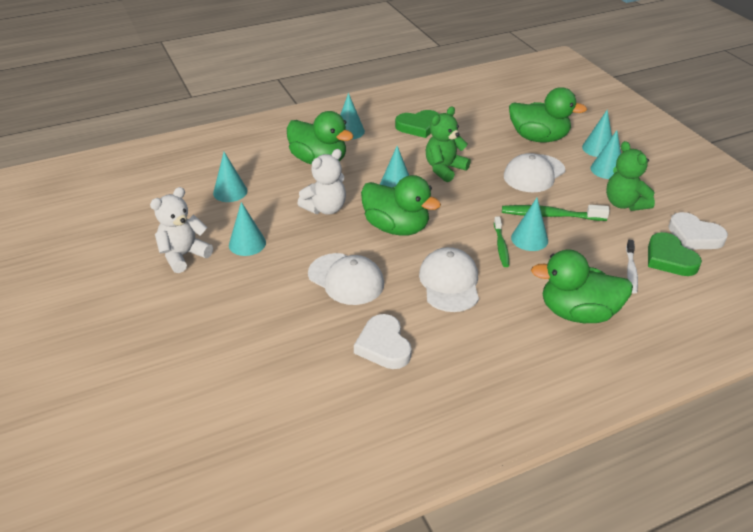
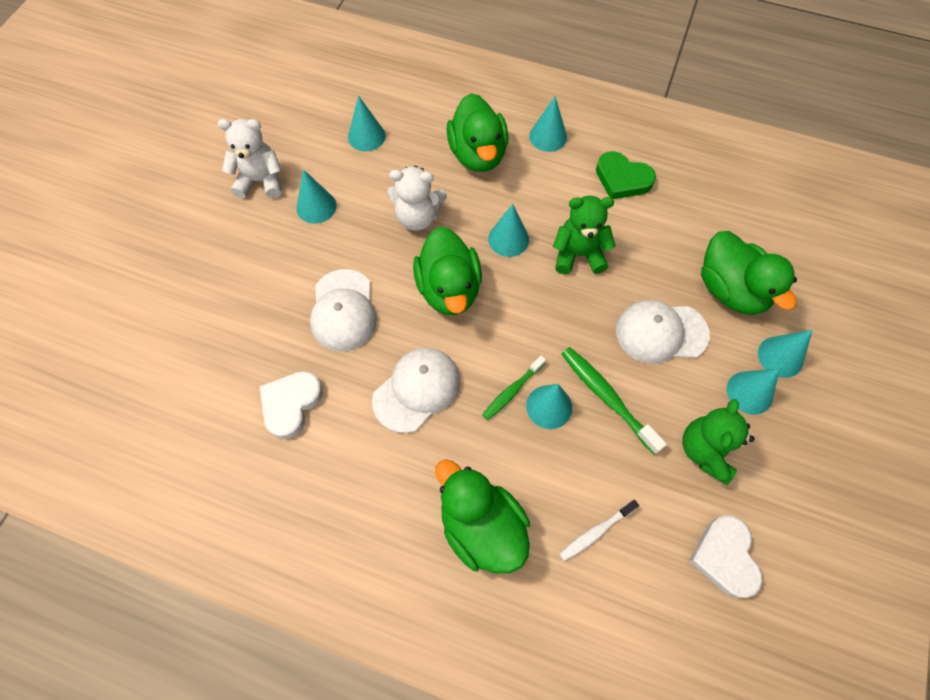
camera: 45 degrees right, 25 degrees up
green heart [648,232,702,276] -> none

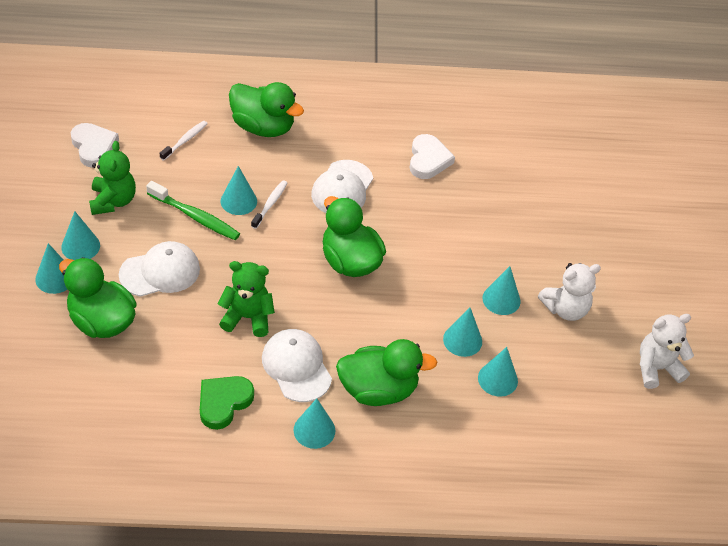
camera: 155 degrees right, 15 degrees down
white cap [310,269,377,351] -> white cap moved to [262,329,332,402]
white teddy bear [387,166,447,231] -> white teddy bear moved to [640,314,694,389]
green duck [447,93,508,172] -> green duck turned 120 degrees clockwise [336,339,438,406]
green toothbrush [482,356,546,420] -> white toothbrush [251,180,287,229]
turquoise cone [488,204,529,257] -> turquoise cone moved to [443,308,482,357]
green teddy bear [553,196,616,274] -> green teddy bear turned 150 degrees counterclockwise [218,261,275,337]
green heart [596,151,656,199] -> green heart turned 60 degrees counterclockwise [200,376,254,430]

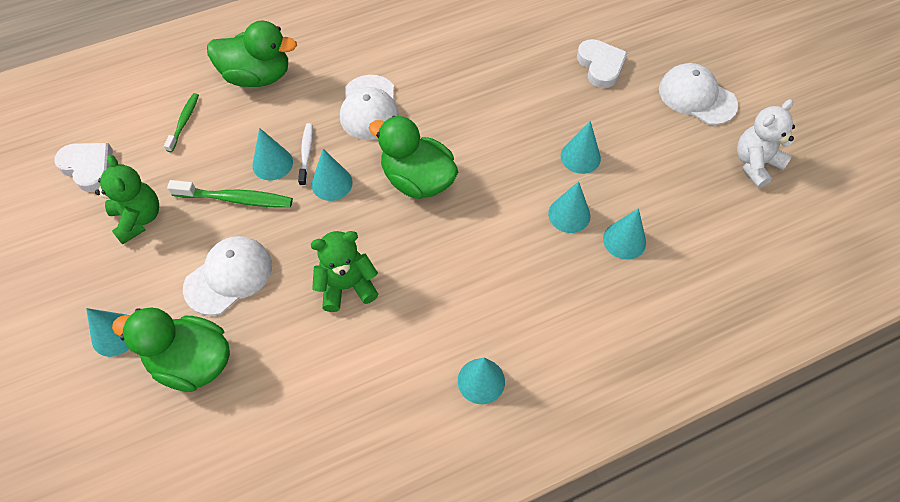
camera: 20 degrees left, 10 degrees up
turquoise cone [61,211,100,260] -> turquoise cone moved to [311,149,353,201]
white toothbrush [160,121,208,161] -> green toothbrush [164,93,199,152]
green heart [200,376,254,430] -> none
white cap [262,329,332,402] -> white cap moved to [659,63,738,125]
green duck [336,339,438,406] -> none
white heart [410,134,455,179] -> white heart moved to [577,39,628,88]
white teddy bear [538,263,601,321] -> none

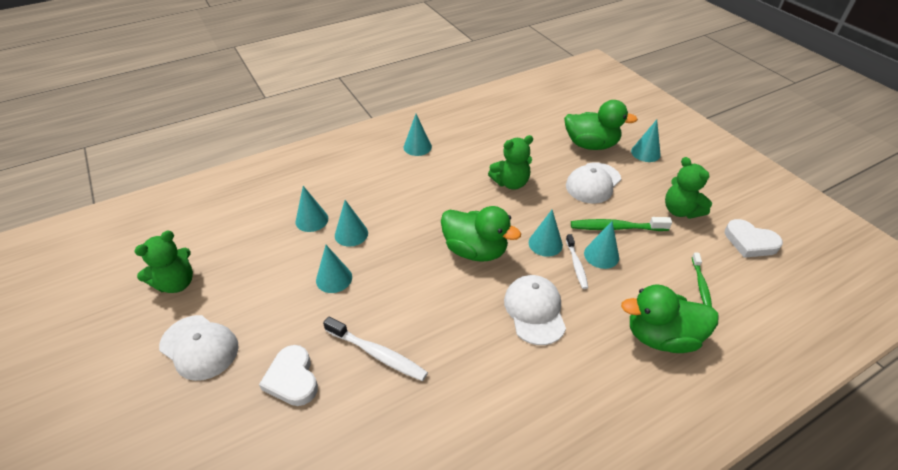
camera: 175 degrees right, 15 degrees down
white teddy bear [737,99,795,188] -> green teddy bear [134,231,193,293]
none -> white toothbrush [323,317,428,381]

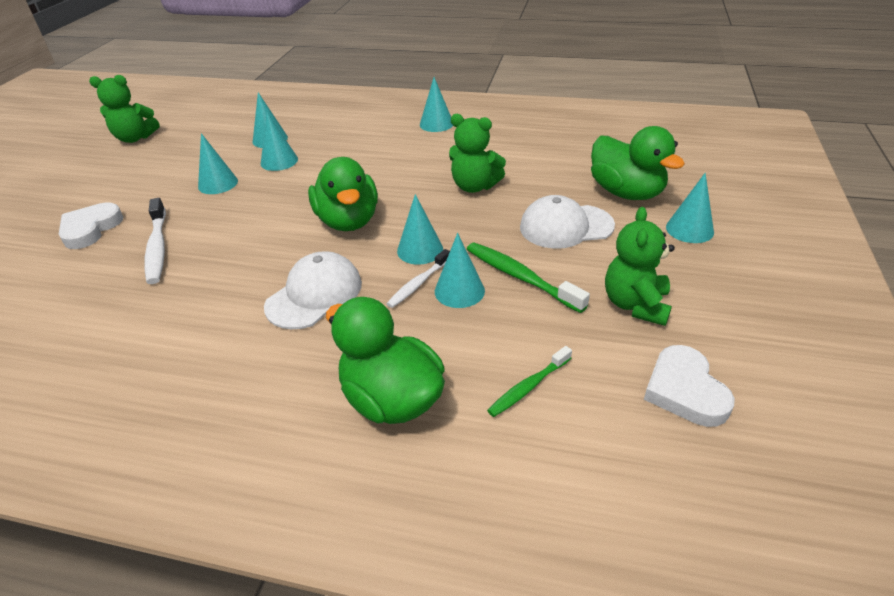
camera: 45 degrees right, 5 degrees down
white cap [159,315,238,381] -> none

